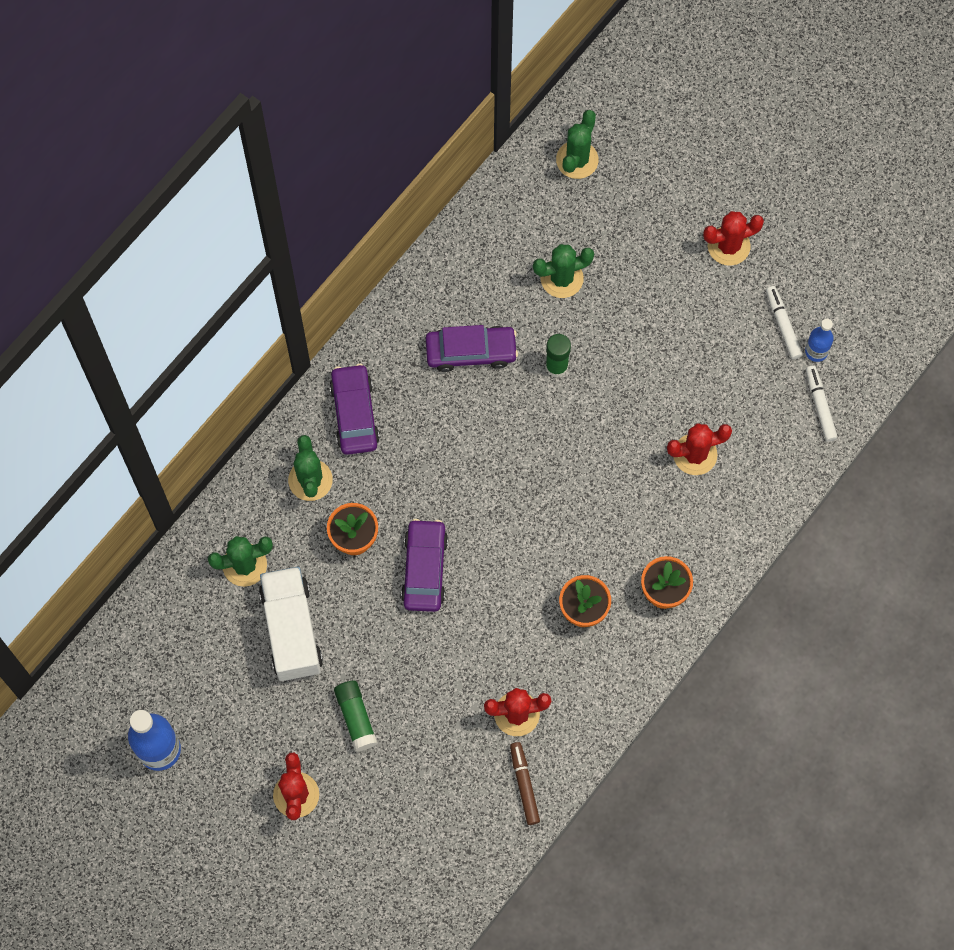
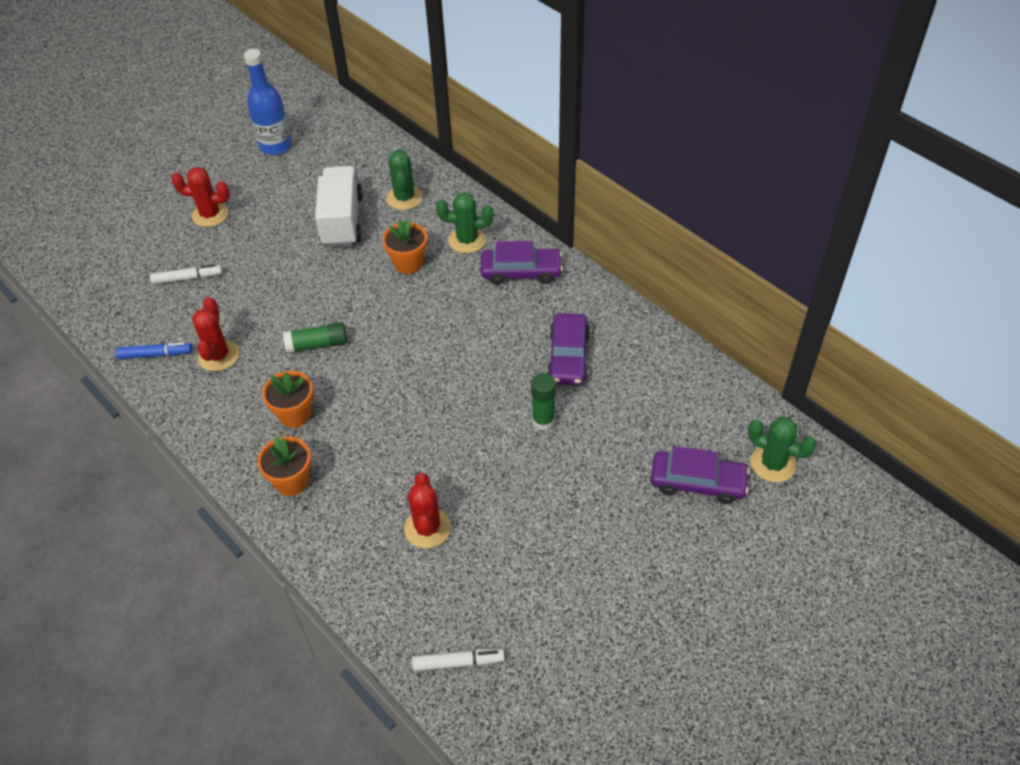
camera: 100 degrees right, 20 degrees down
white truck [259,567,323,681] -> white truck turned 90 degrees counterclockwise [315,166,363,247]
green glue stick [334,681,378,752] -> green glue stick moved to [283,322,347,353]
purple car [401,519,448,612] -> purple car moved to [651,446,750,504]
brown marker [510,742,540,825] -> blue marker [115,342,192,359]
green cactus [533,244,594,298] -> none
red cactus [703,211,764,266] -> none
white marker [766,286,803,359] -> white marker moved to [150,264,222,285]
blue bottle [805,319,834,362] -> none

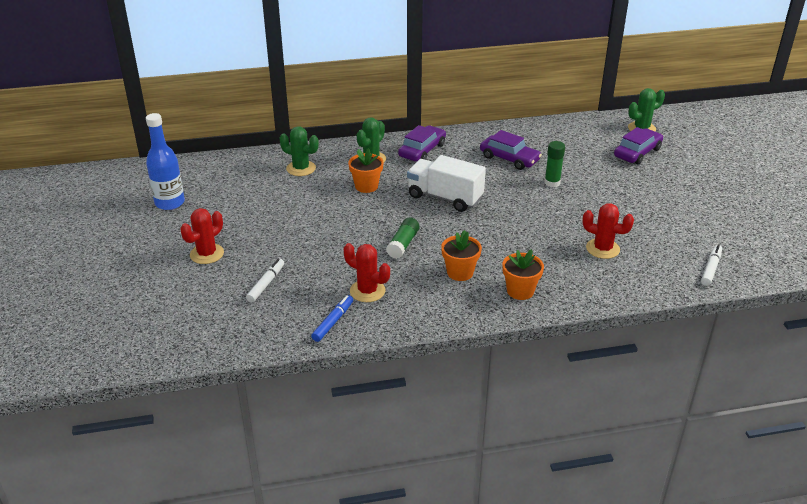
camera: 60 degrees left, 15 degrees down
white truck [315,166,363,247] -> white truck moved to [407,155,486,212]

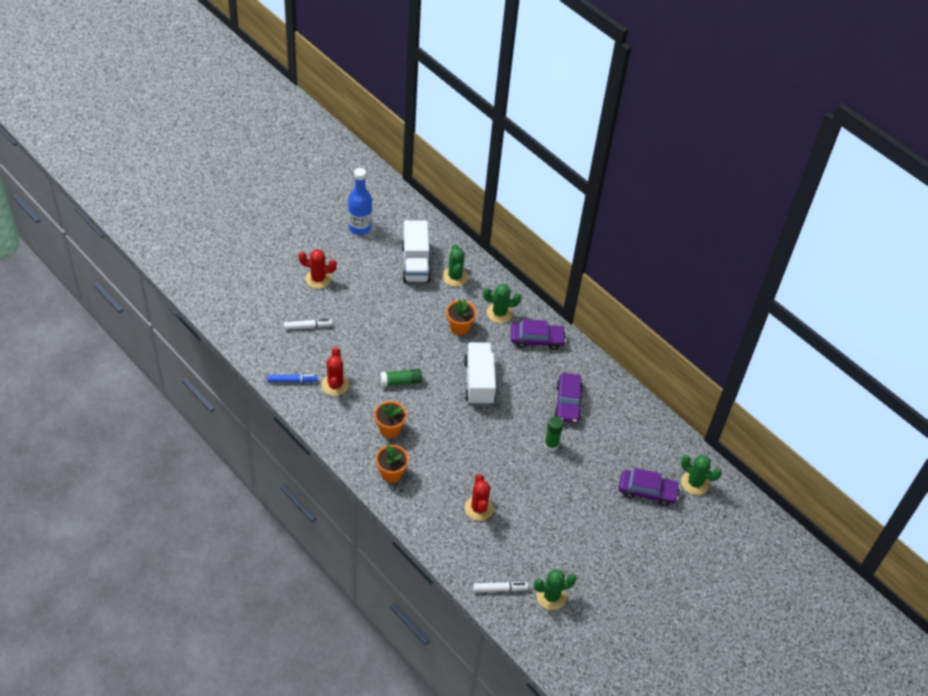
camera: 55 degrees right, 15 degrees up
none -> white truck [401,220,431,282]
none -> green cactus [534,569,577,610]

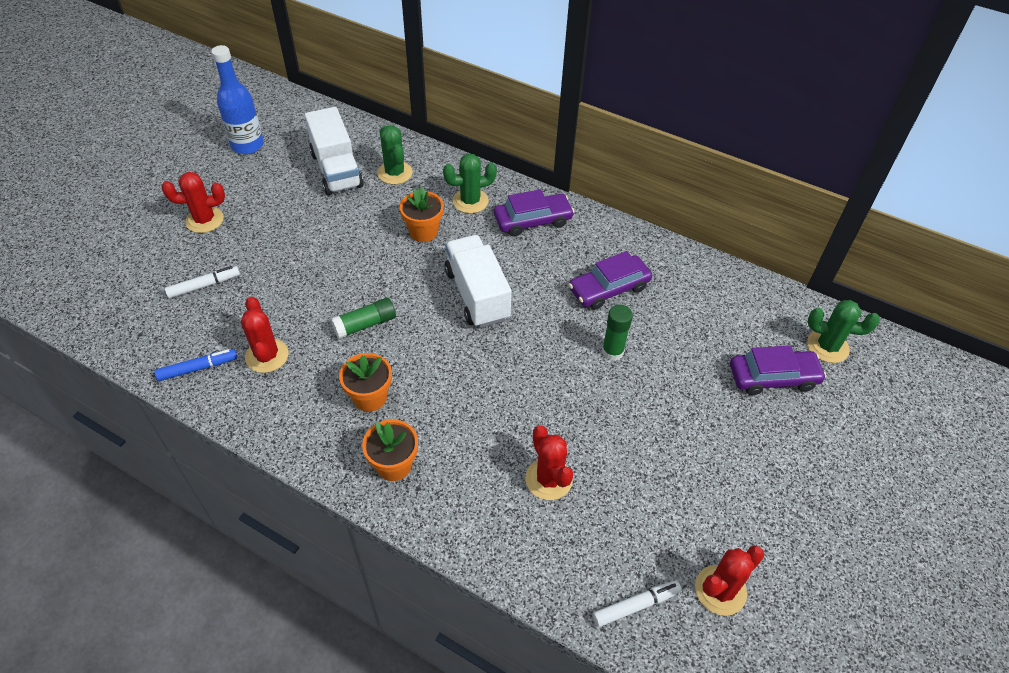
camera: 15 degrees left, 0 degrees up
green cactus [534,569,577,610] -> red cactus [695,545,764,616]
purple car [554,373,583,423] -> purple car turned 75 degrees clockwise [569,251,652,310]

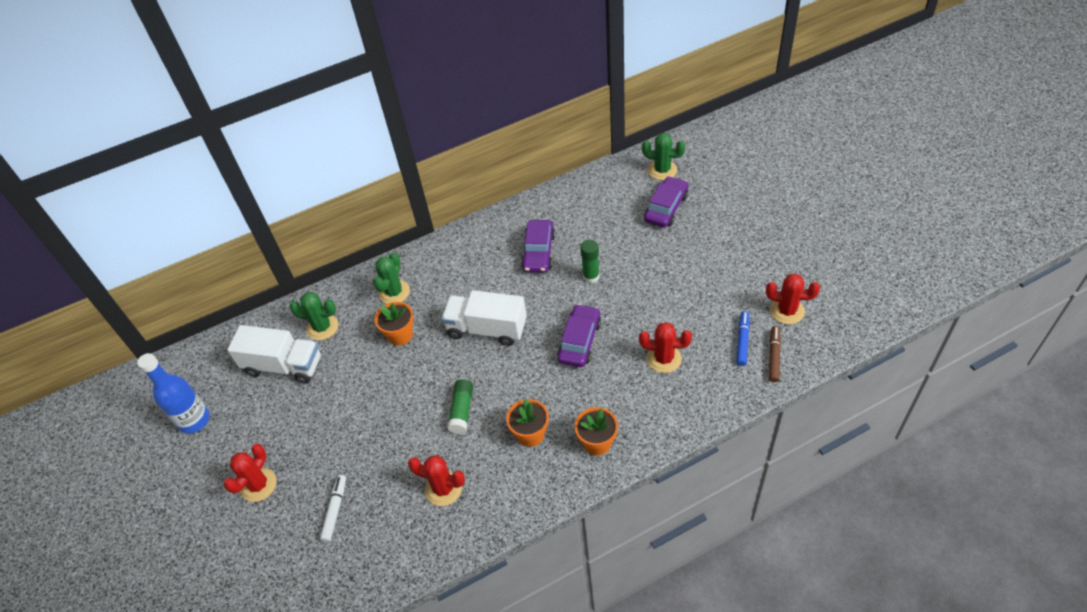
camera: 50 degrees left, 0 degrees up
blue marker [154,349,237,381] -> blue marker moved to [737,311,750,366]
purple car [494,189,574,237] -> purple car moved to [557,304,601,367]
white marker [593,580,682,627] -> brown marker [769,326,781,382]
red cactus [695,545,764,616] -> red cactus turned 75 degrees counterclockwise [766,273,820,324]
green cactus [807,300,880,363] -> green cactus turned 60 degrees clockwise [642,133,686,180]

